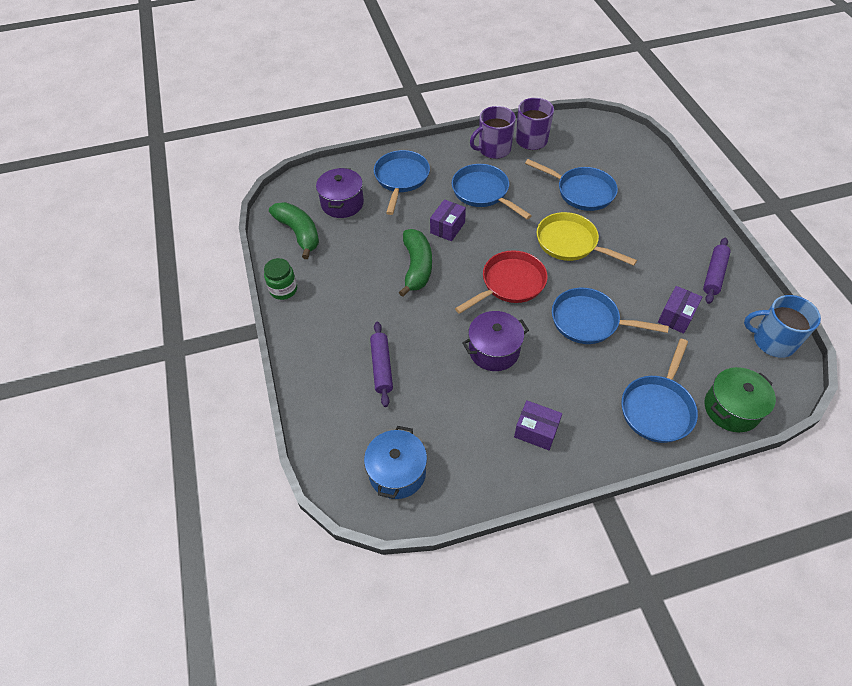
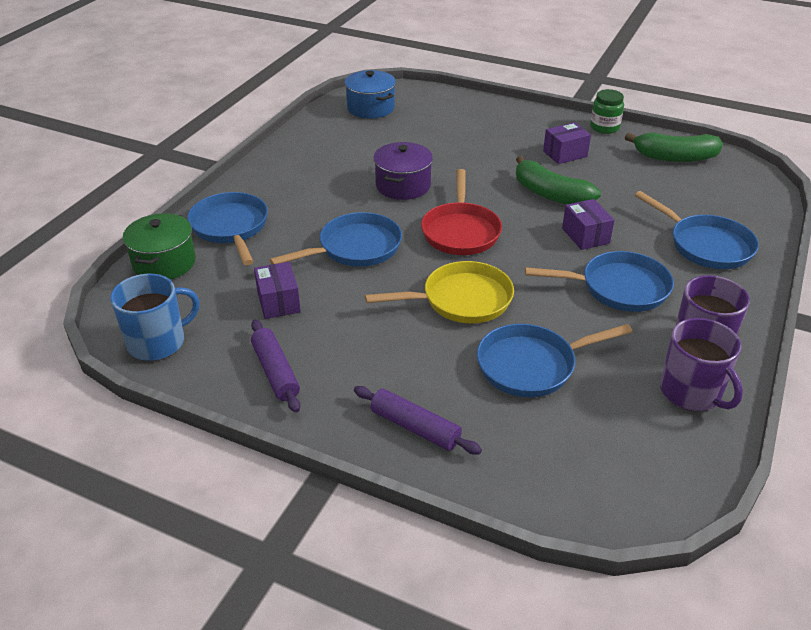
camera: 130 degrees right, 15 degrees down
purple pot [316,168,364,218] -> none
purple rolling pin [370,322,393,407] -> purple rolling pin moved to [354,386,482,454]
purple box [514,400,562,450] -> purple box moved to [543,122,591,164]

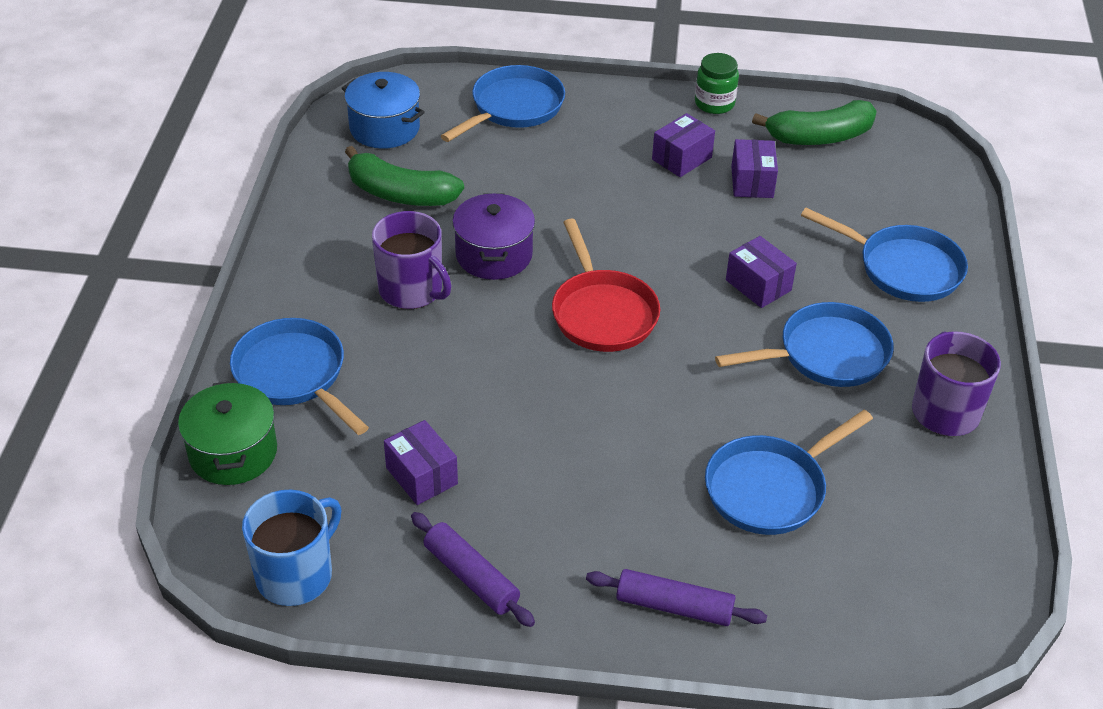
camera: 20 degrees left, 5 degrees up
blue pan [269,212,402,267] -> blue pan moved to [441,65,565,142]
yellow pan [365,261,514,323] -> none
green banana [516,156,601,205] -> green banana moved to [345,146,464,206]
purple mug [660,318,743,411] -> purple mug moved to [372,211,451,309]
none -> purple box [731,139,778,198]

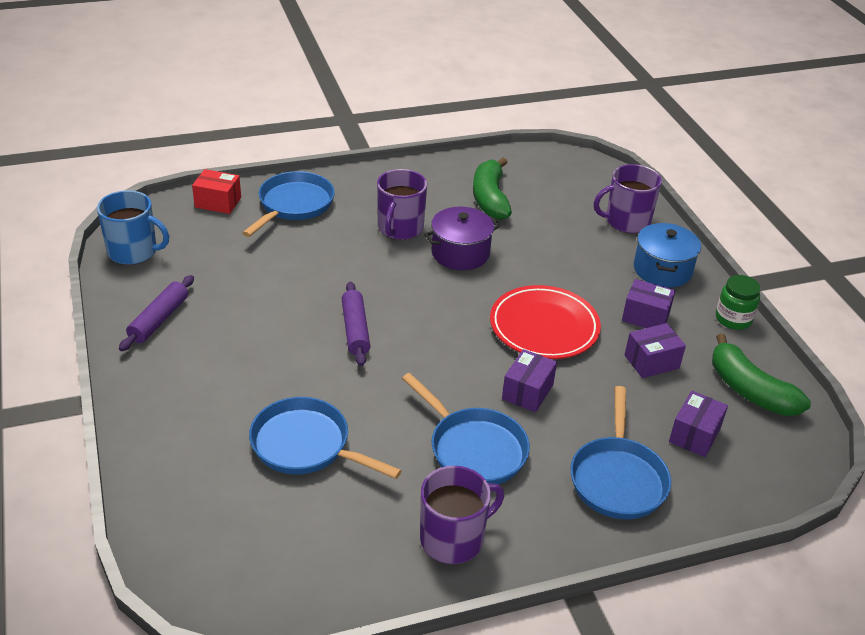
camera: 65 degrees right, 5 degrees down
green pot [178,381,277,485] -> red box [192,169,241,214]
blue pot [342,72,425,149] -> blue pot moved to [634,223,701,287]
purple box [384,420,458,505] -> purple box moved to [669,391,728,457]
blue pan [441,65,565,142] -> purple mug [594,164,662,233]
red pan [552,218,660,352] -> none
purple rolling pin [586,569,767,626] -> purple rolling pin moved to [342,282,370,366]
none -> red plate [490,285,601,359]

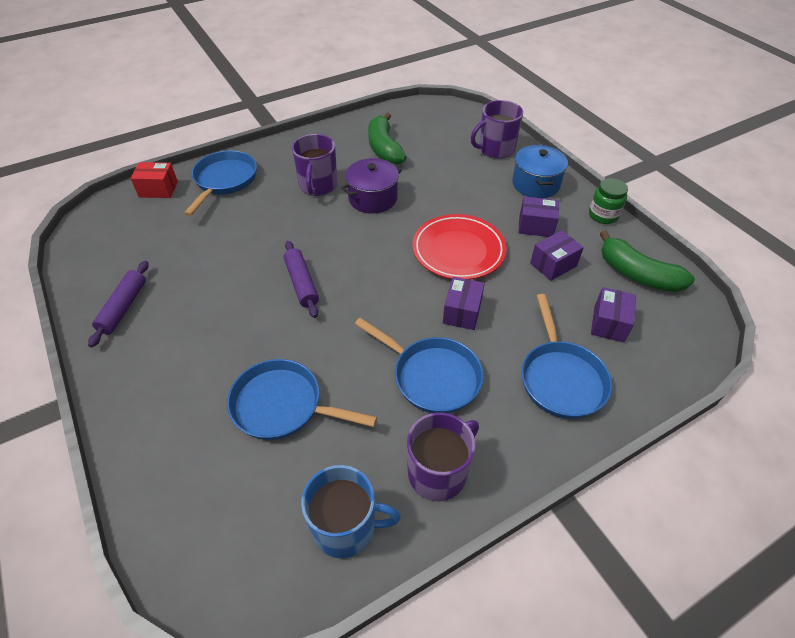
camera: 10 degrees left, 10 degrees up
blue mug [97,190,169,265] -> blue mug moved to [301,465,401,559]

